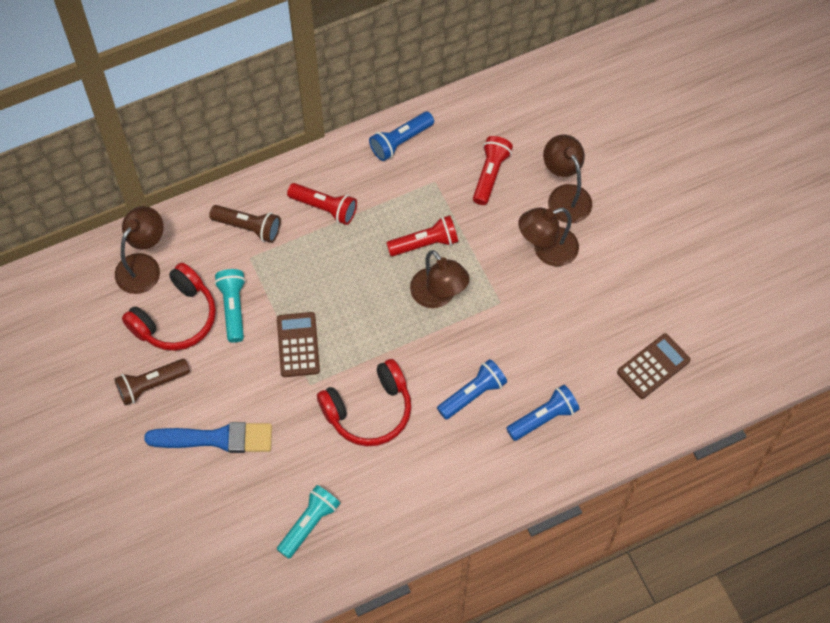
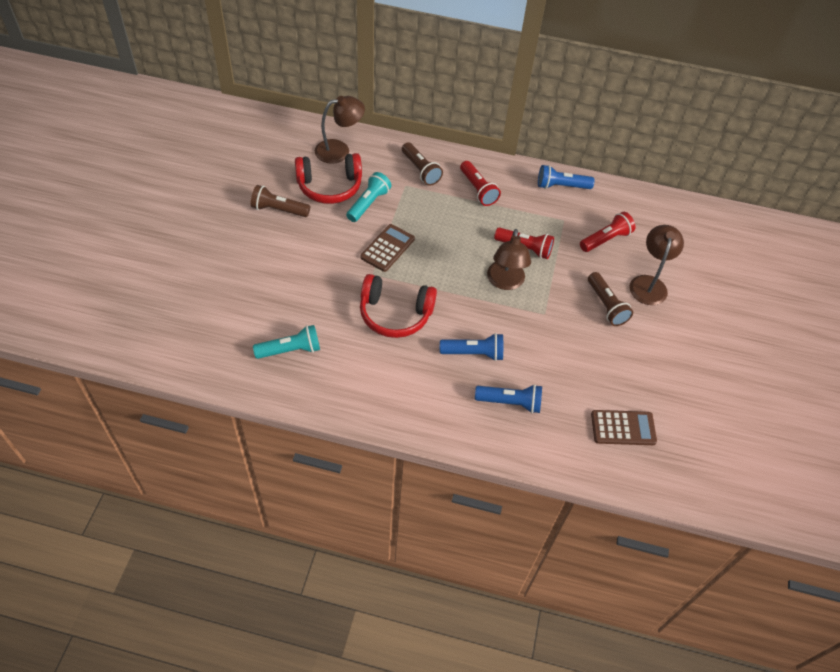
camera: 35 degrees right, 10 degrees down
blue brush [144,422,272,453] -> none
brown lamp [518,208,579,267] -> brown flashlight [588,272,633,326]

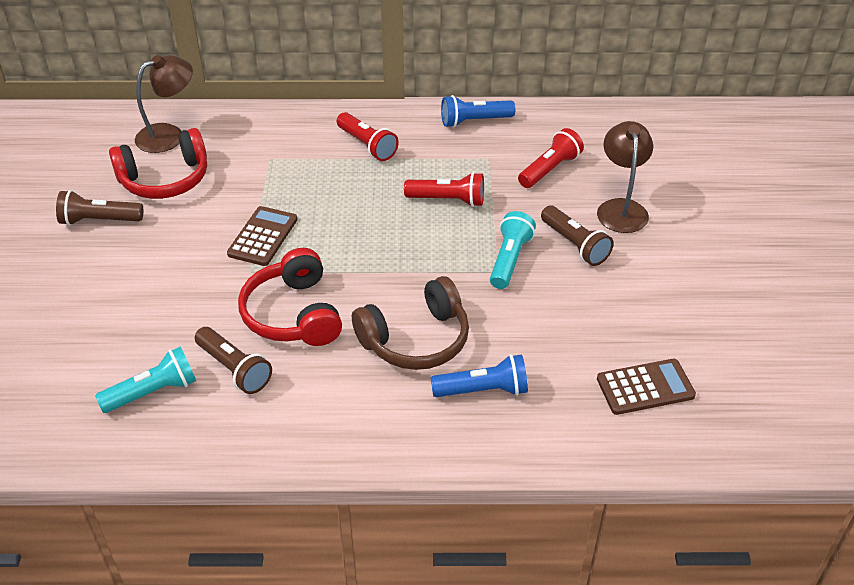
camera: 10 degrees left, 10 degrees down
turquoise flashlight [346,172,392,222] -> turquoise flashlight moved to [490,211,536,289]
red headphones [360,274,437,338] -> red headphones turned 75 degrees clockwise [238,248,342,346]
brown flashlight [402,142,443,186] -> brown flashlight moved to [195,327,272,394]
blue flashlight [440,333,503,361] -> brown headphones [352,276,469,370]
brown lamp [487,229,531,290] -> none

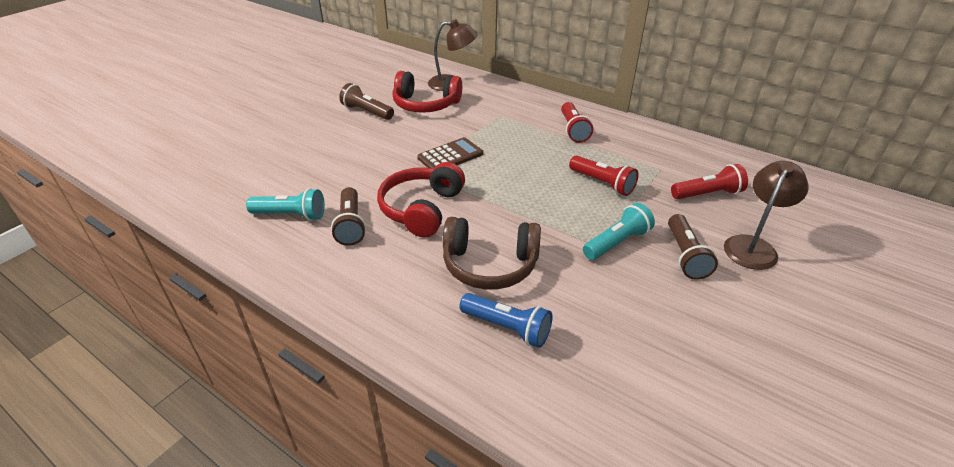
camera: 35 degrees right, 5 degrees down
blue flashlight [441,95,516,128] -> none
brown calculator [597,359,696,415] -> none

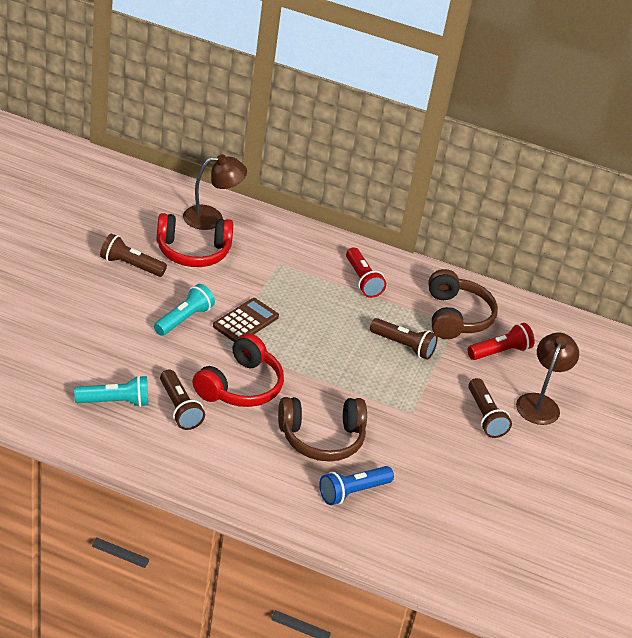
camera: 20 degrees left, 0 degrees up
red headphones [377,162,465,238] -> red headphones turned 150 degrees counterclockwise [193,333,284,407]
blue flashlight [460,293,553,348] -> blue flashlight turned 135 degrees clockwise [319,466,394,505]
red flashlight [569,155,638,196] -> brown flashlight [370,318,438,360]
turquoise flashlight [583,203,655,260] -> turquoise flashlight moved to [154,284,215,336]
none -> brown headphones [428,269,498,339]

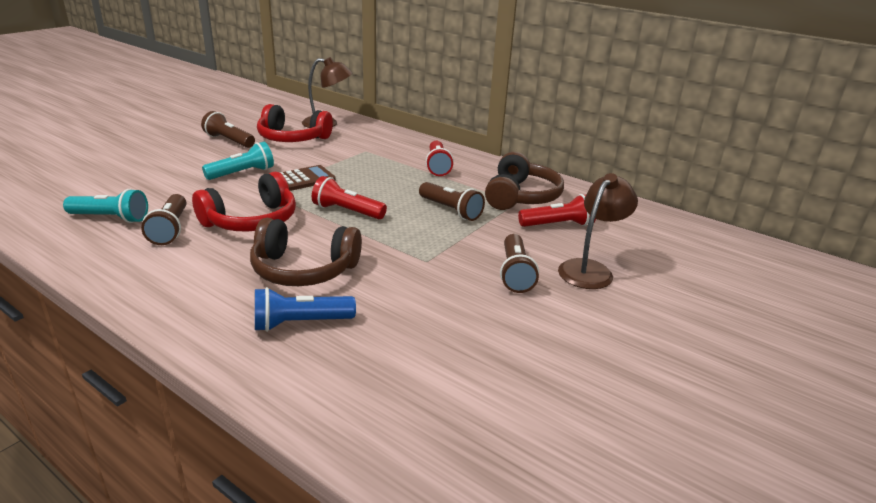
camera: 20 degrees right, 10 degrees down
none -> red flashlight [312,176,387,219]

